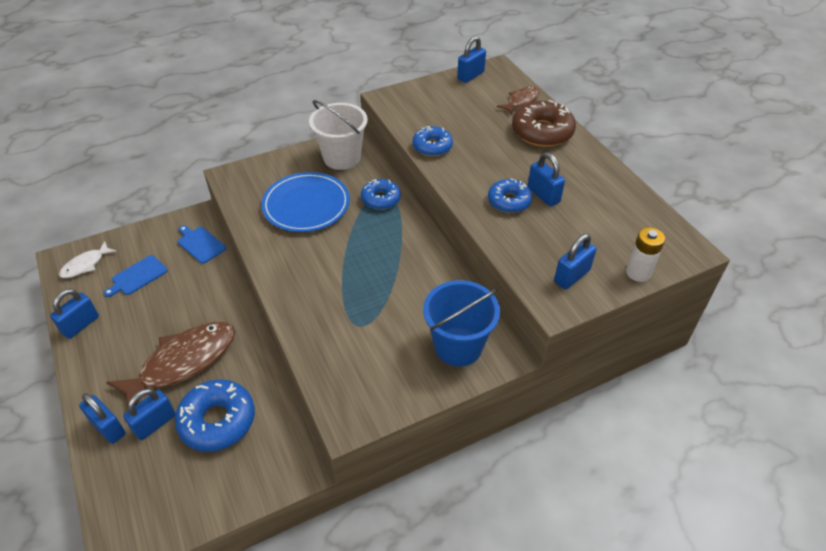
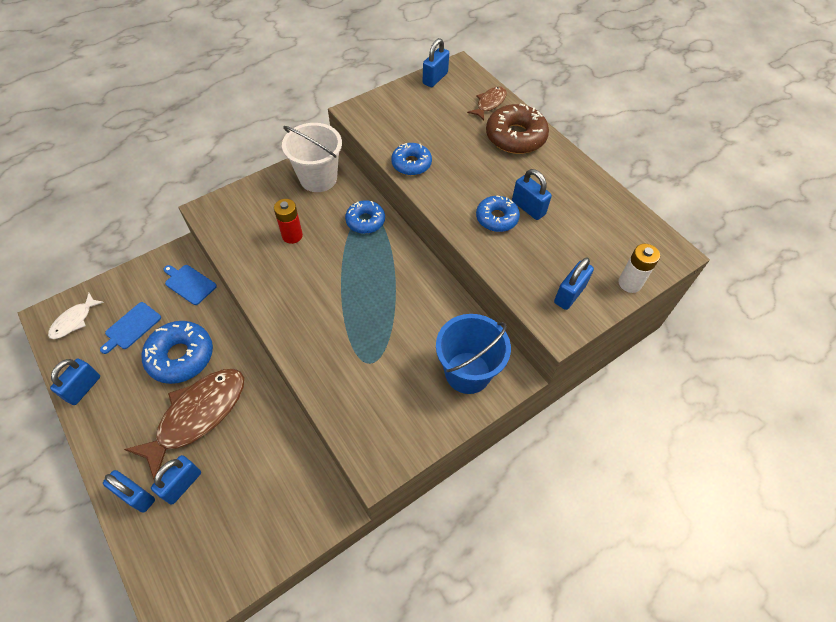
camera: 10 degrees left, 10 degrees up
blue donut [175,379,255,452] -> blue donut moved to [141,321,213,384]
blue plate [261,172,350,232] -> red battery [274,199,303,244]

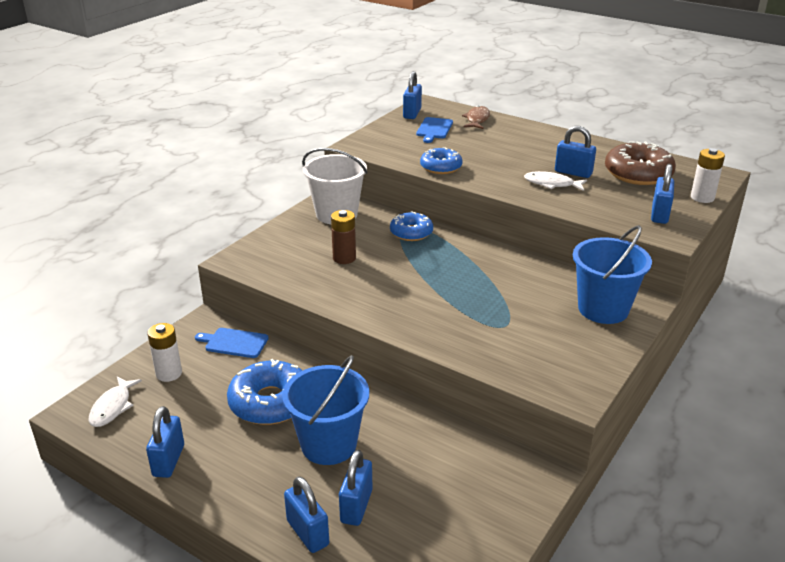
camera: 20 degrees left, 25 degrees down
blue cutting board [100,302,161,354] -> blue cutting board moved to [416,117,453,143]
blue padlock [103,470,155,513] -> blue padlock turned 45 degrees clockwise [284,476,329,553]
brown fish [124,369,244,479] -> blue bucket [282,355,369,465]
red battery [274,199,303,244] -> brown battery [331,210,356,264]
blue donut [476,196,520,232] -> white fish [524,171,587,191]
brown donut [486,103,549,154] -> brown donut moved to [605,141,676,185]
none -> white battery [147,323,182,382]

